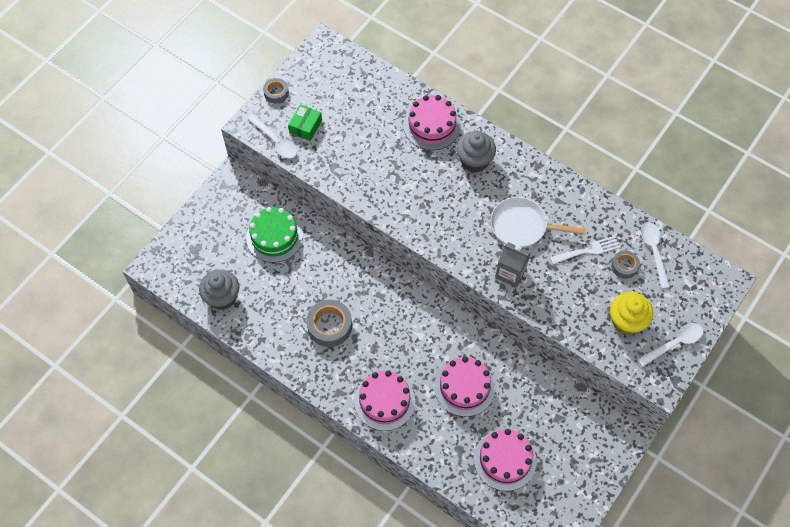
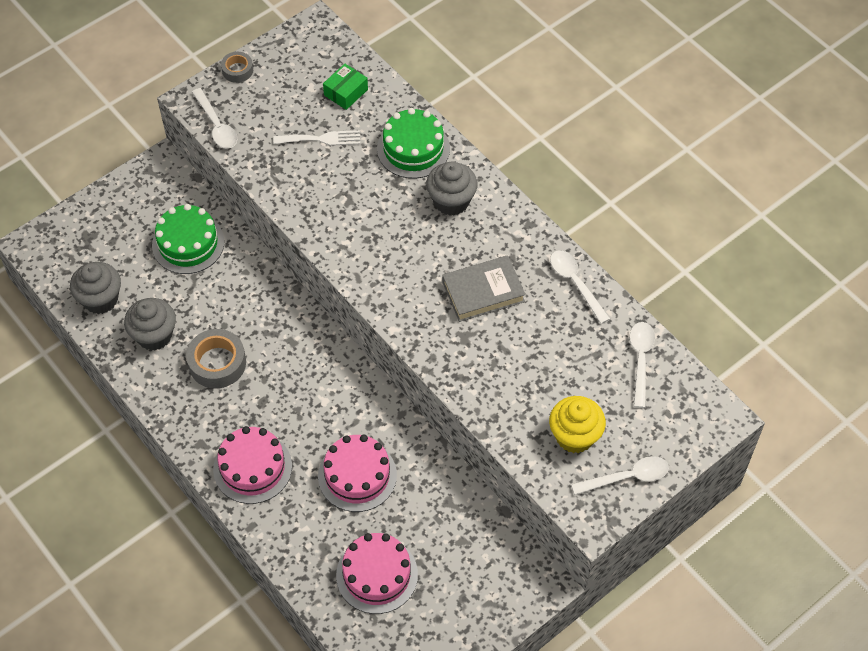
camera: 15 degrees right, 5 degrees down
green box [288,104,322,141] -> green box moved to [323,64,368,110]
pink cake [404,95,461,150] -> green cake [377,108,450,179]
white pan [490,197,586,248] -> grey book [442,255,526,322]
grey carton [495,242,531,288] -> none
white fork [550,236,620,264] -> white fork moved to [273,130,360,146]
grey tape [611,251,640,279] -> none
none -> grey cupcake [124,298,176,351]
none -> white spoon [550,250,610,324]

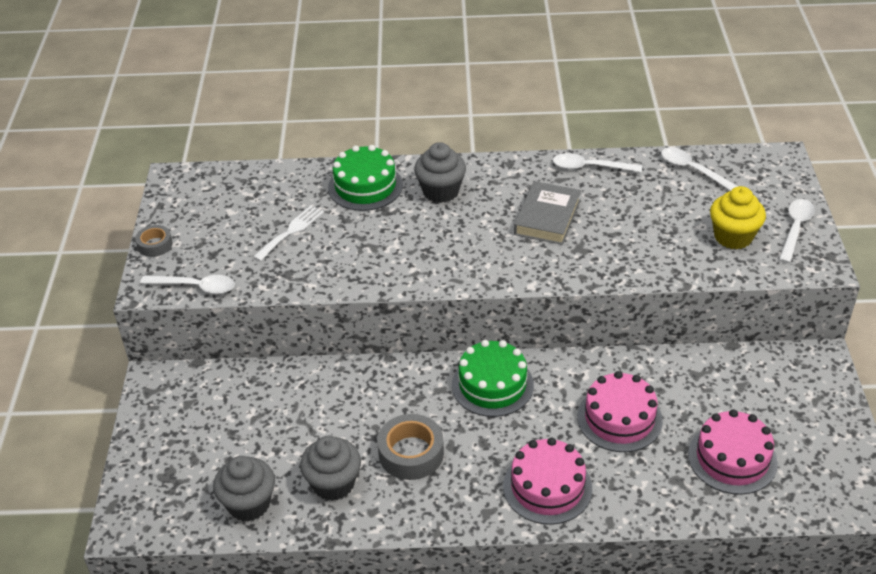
camera: 50 degrees left, 15 degrees down
green cake [152,204,225,274] -> green cake moved to [452,340,534,417]
green box [323,64,368,110] -> none

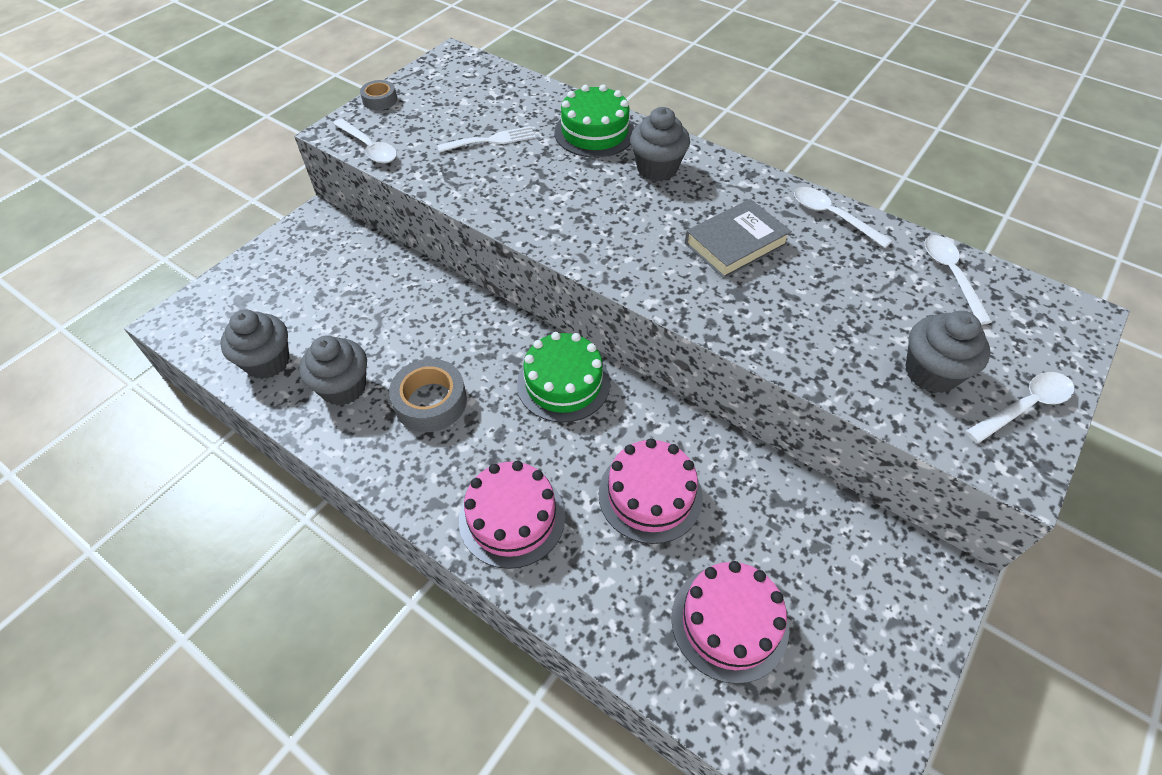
camera: 35 degrees right, 10 degrees up
yellow cupcake [710,186,766,250] -> grey cupcake [905,311,991,393]

